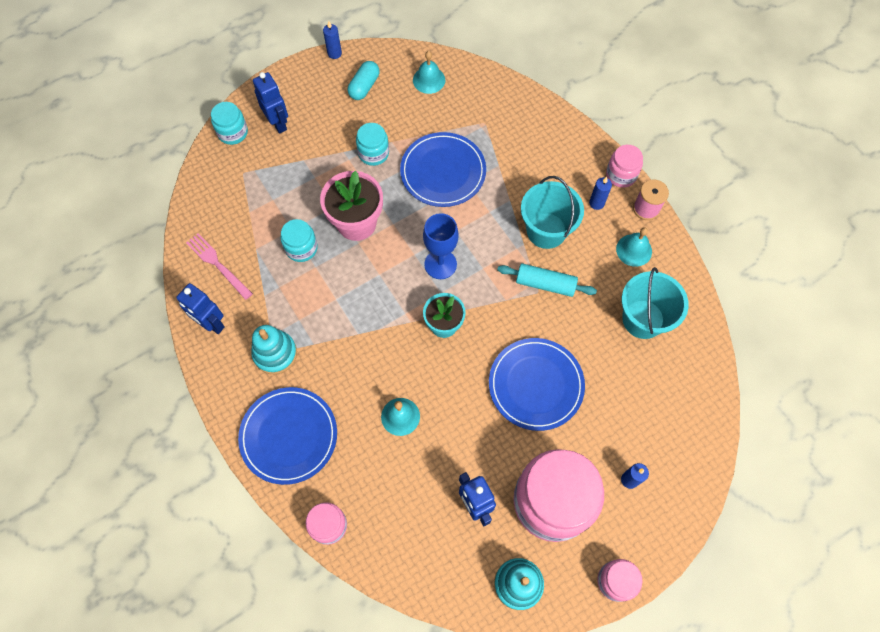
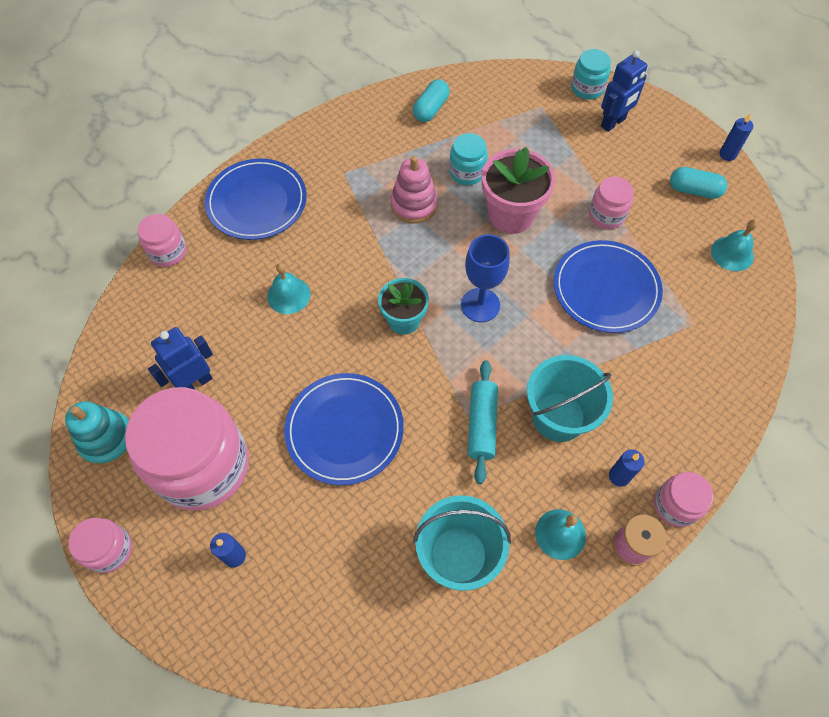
camera: 80 degrees right, 5 degrees down
blue robot [176,283,225,334] -> none
pink fork [186,233,253,300] -> turquoise capsule [413,79,449,122]
turquoise stacking toy [251,325,297,374] -> none
turquoise jar [356,123,389,166] -> pink jar [589,176,634,229]
none -> pink stacking toy [391,156,438,224]

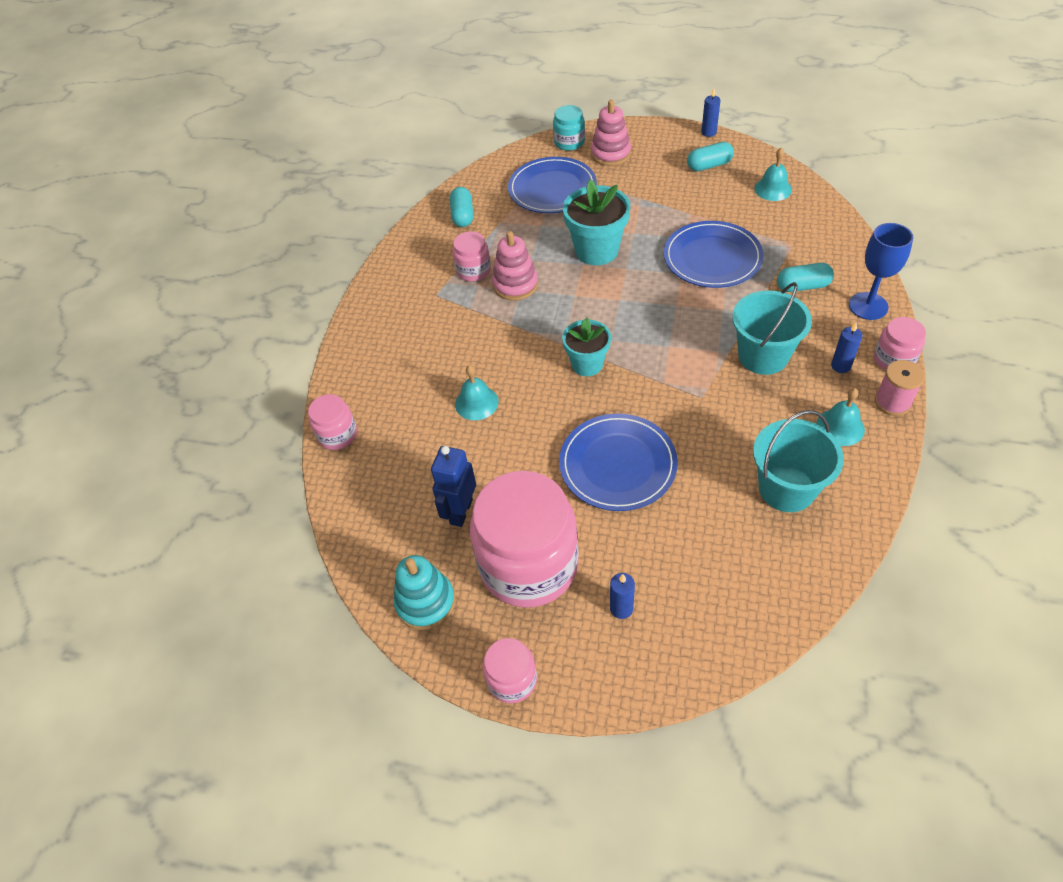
camera: 30 degrees left, 10 degrees down
blue plate [205,159,307,240] -> blue plate moved to [508,157,597,213]
turquoise jar [449,133,487,185] -> none
blue goblet [461,234,510,322] -> blue goblet moved to [849,223,913,320]
turquoise rolling pin [468,360,498,484] -> none
pink flower pot [482,147,555,234] -> turquoise flower pot [563,179,630,265]
pink jar [589,176,634,229] -> pink jar moved to [452,231,491,282]
blue robot [601,50,648,132] -> pink stacking toy [591,100,631,166]
none -> turquoise capsule [777,263,834,292]

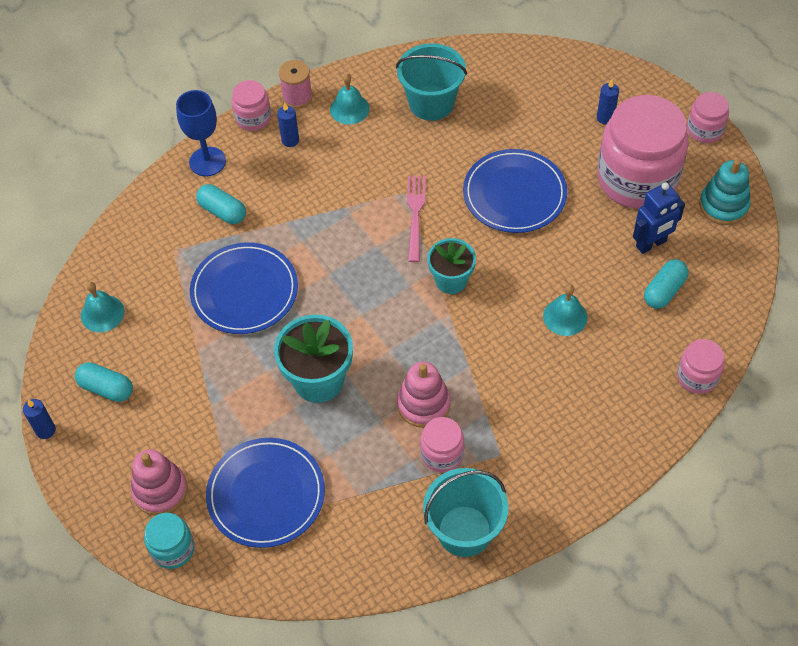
camera: 140 degrees left, 5 degrees up
turquoise capsule [450,187,473,227] -> turquoise capsule moved to [644,259,689,309]
turquoise bucket [732,282,812,375] -> turquoise bucket moved to [423,468,509,557]
none -> pink fork [407,176,426,262]

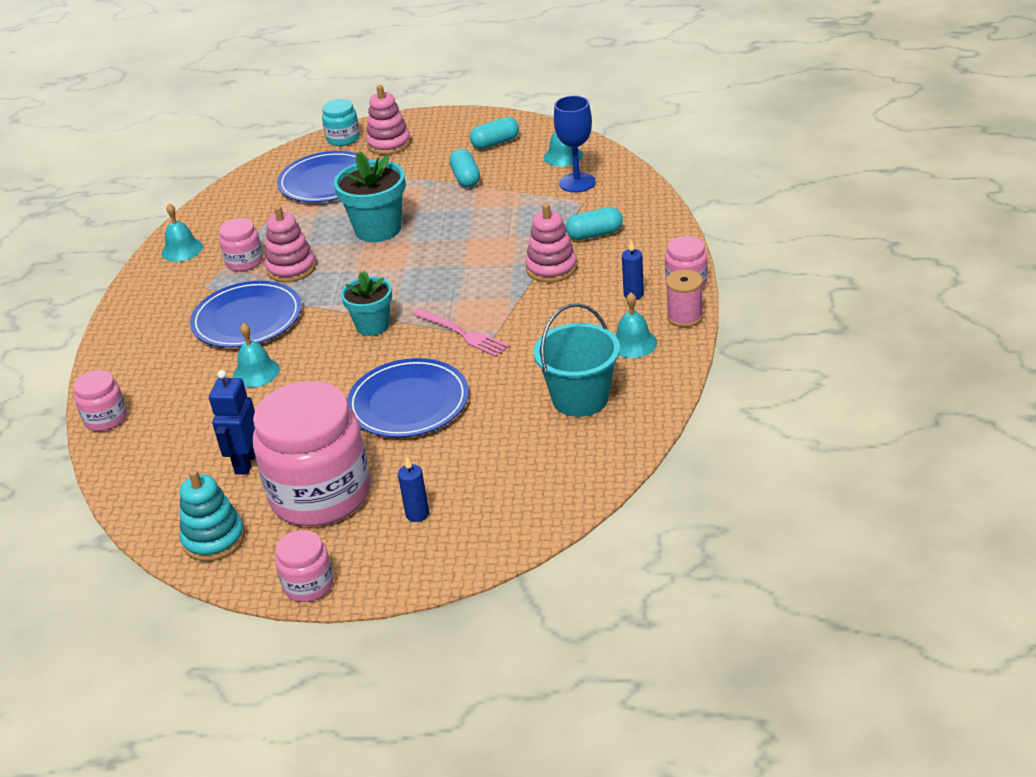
camera: 130 degrees right, 20 degrees down
blue candle [23,399,56,439] -> none
blue goblet [176,90,226,176] -> blue goblet moved to [554,96,596,193]
blue plate [190,242,298,334] -> blue plate moved to [190,281,302,348]
turquoise bucket [423,468,509,557] -> turquoise bell [161,204,203,262]
turquoise capsule [644,259,689,309] -> turquoise capsule moved to [449,149,480,187]
none -> pink stacking toy [525,203,577,283]

